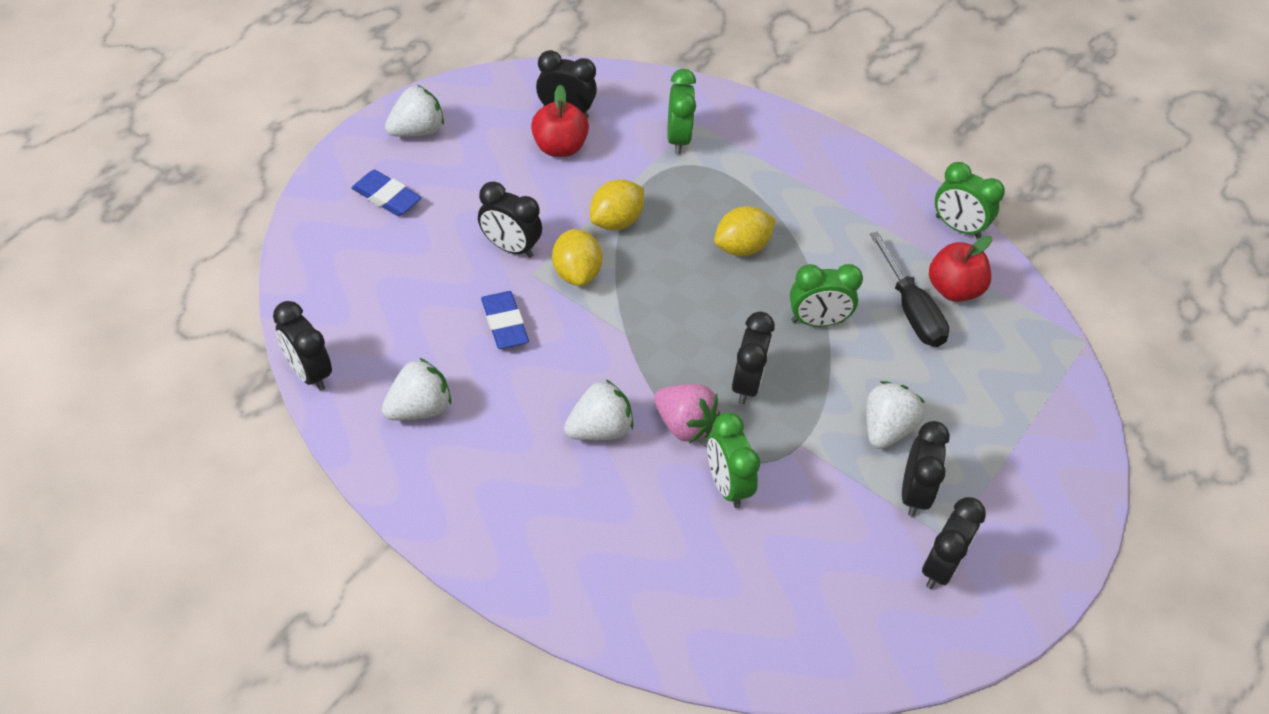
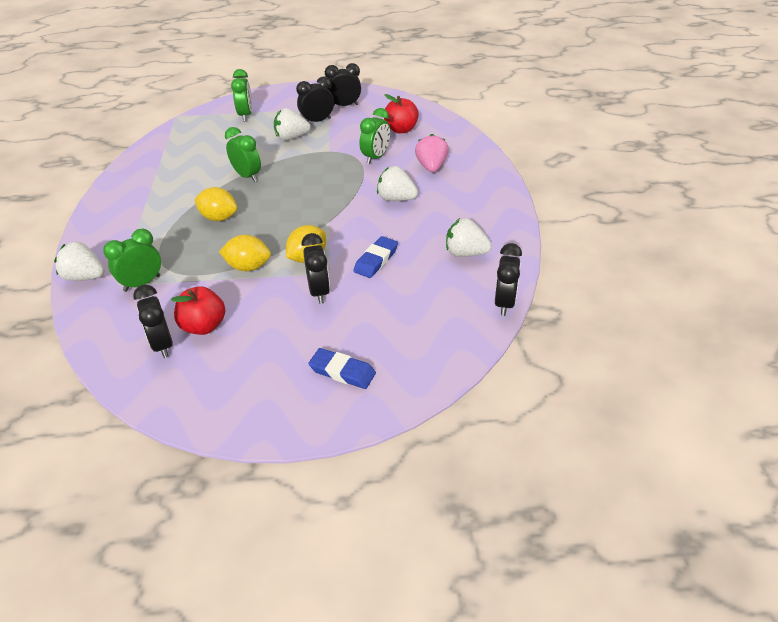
camera: 125 degrees left, 10 degrees down
blue eraser [351,170,422,216] -> blue eraser turned 60 degrees counterclockwise [308,348,376,389]
white strawberry [385,85,444,137] -> white strawberry moved to [54,242,105,281]
pink strawberry [654,384,720,443] -> pink strawberry moved to [415,134,449,172]
black clock [732,312,775,404] -> none
black screwdriver [870,232,949,347] -> none
red apple [929,236,992,302] -> red apple moved to [384,94,419,133]
green clock [935,162,1005,239] -> green clock moved to [231,69,252,121]

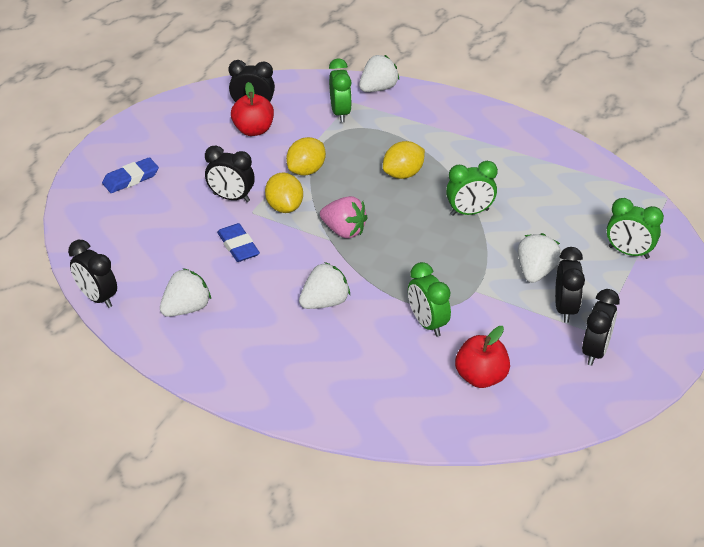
camera: 120 degrees right, 0 degrees up
pink strawberry [415,134,449,172] -> pink strawberry moved to [320,196,368,239]

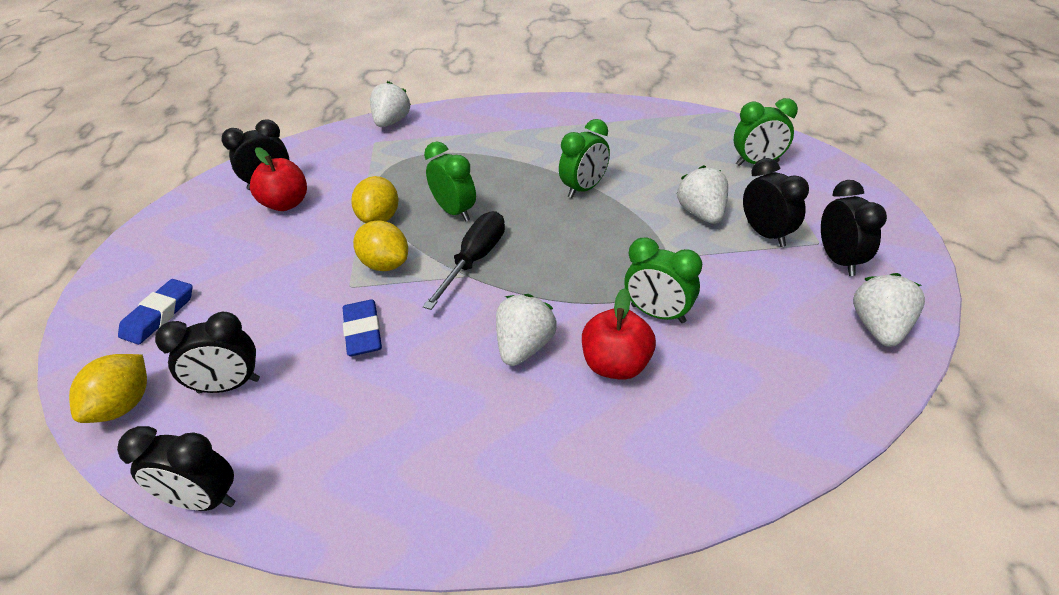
camera: 30 degrees left, 0 degrees up
white strawberry [160,268,211,317] -> white strawberry moved to [853,273,925,347]
black clock [205,145,255,202] -> black clock moved to [155,312,260,393]
blue eraser [217,223,260,262] -> blue eraser turned 45 degrees clockwise [343,299,382,356]
pink strawberry [320,196,368,239] -> black screwdriver [423,211,505,310]
green clock [329,58,352,122] -> green clock moved to [424,141,476,221]
yellow lemon [383,141,425,179] -> yellow lemon moved to [69,354,147,423]
red apple [455,326,510,388] -> red apple moved to [582,288,656,380]

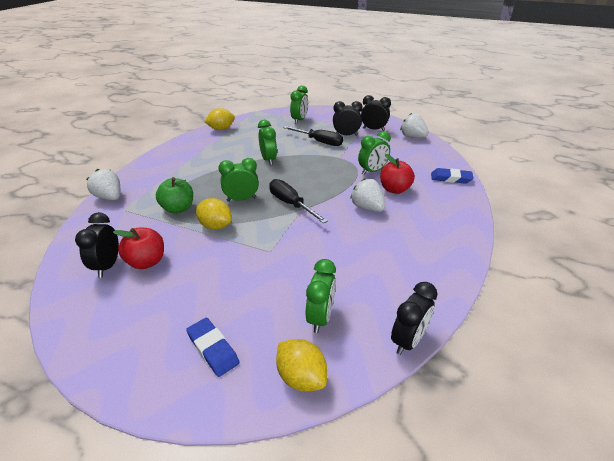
camera: 65 degrees left, 5 degrees down
black clock [155,312,260,393] -> green clock [306,259,336,333]
blue eraser [343,299,382,356] -> blue eraser moved to [431,168,474,184]
yellow lemon [353,221,408,271] -> yellow lemon moved to [204,108,235,130]
white strawberry [676,165,728,224] -> black screwdriver [283,126,343,146]
none -> green apple [156,177,193,214]

